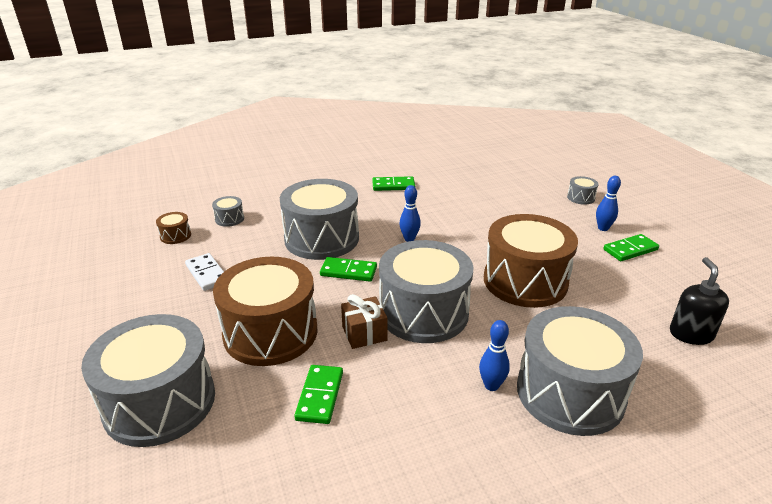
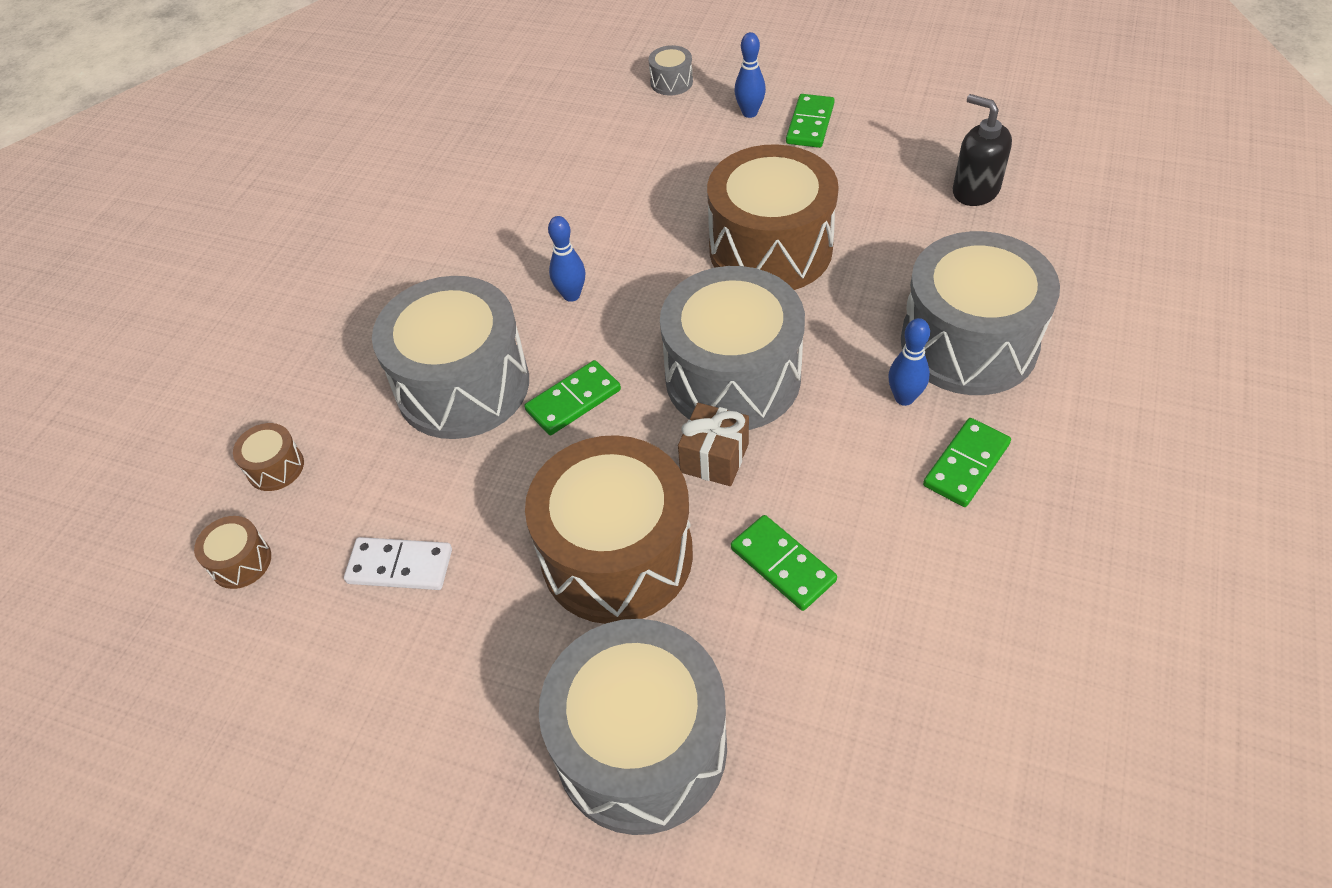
camera: 45 degrees left, 20 degrees up
grey drum [212,196,244,227] -> brown drum [233,423,304,491]
green domino [372,176,415,191] -> green domino moved to [923,418,1011,507]

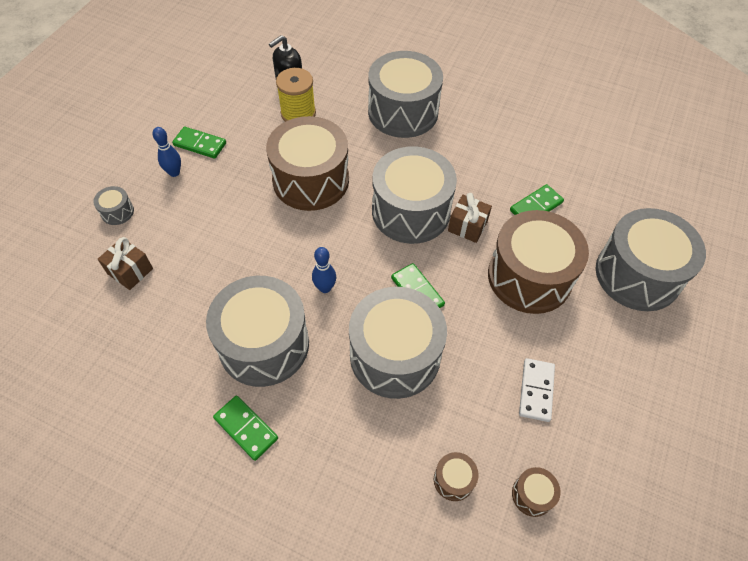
camera: 90 degrees left, 5 degrees up
blue bowling pin [888,318,930,406] -> none
green domino [923,418,1011,507] -> green domino moved to [213,396,278,461]
none -> brown gift [97,237,153,290]
none -> grey drum [206,276,309,387]
none -> yellow spool [276,68,316,122]

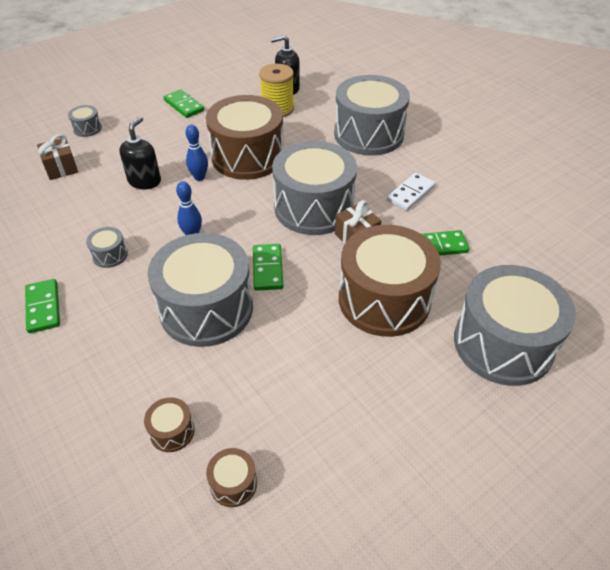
camera: 30 degrees right, 10 degrees down
blue bowling pin [153,127,181,177] -> blue bowling pin moved to [186,125,208,181]
grey drum [206,276,309,387] -> grey drum [86,227,128,268], size x0.40
white domino [519,358,555,422] -> white domino moved to [387,173,436,211]
none -> black soap dispenser [119,116,161,189]

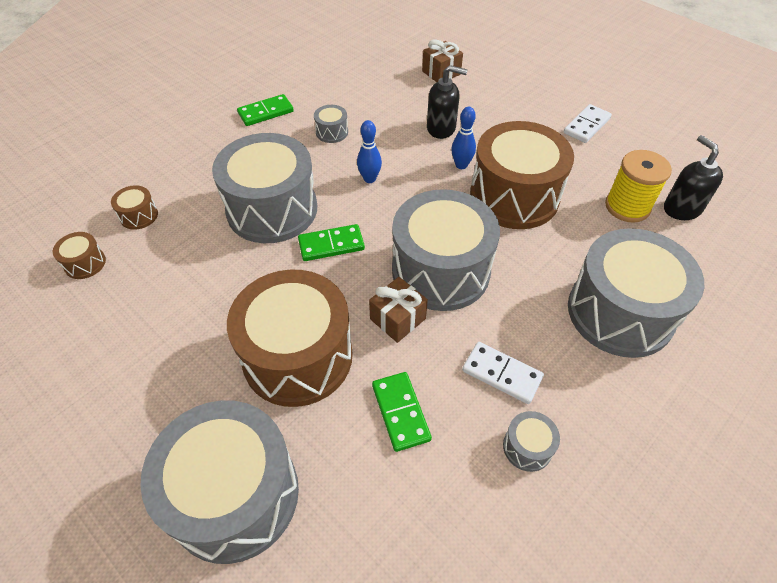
camera: 80 degrees right, 5 degrees up
grey drum [68,105,102,137] -> grey drum moved to [503,411,560,472]
green domino [163,89,204,118] -> white domino [563,104,612,143]

